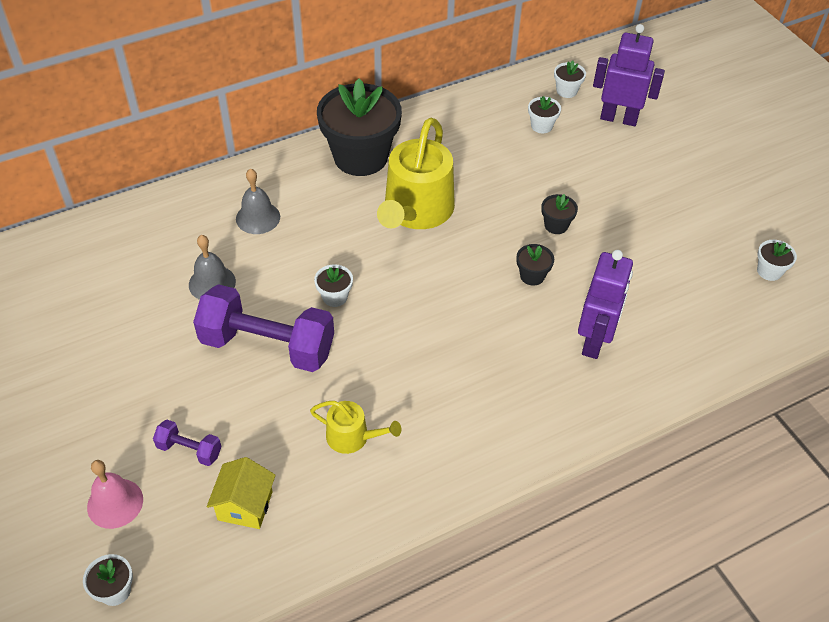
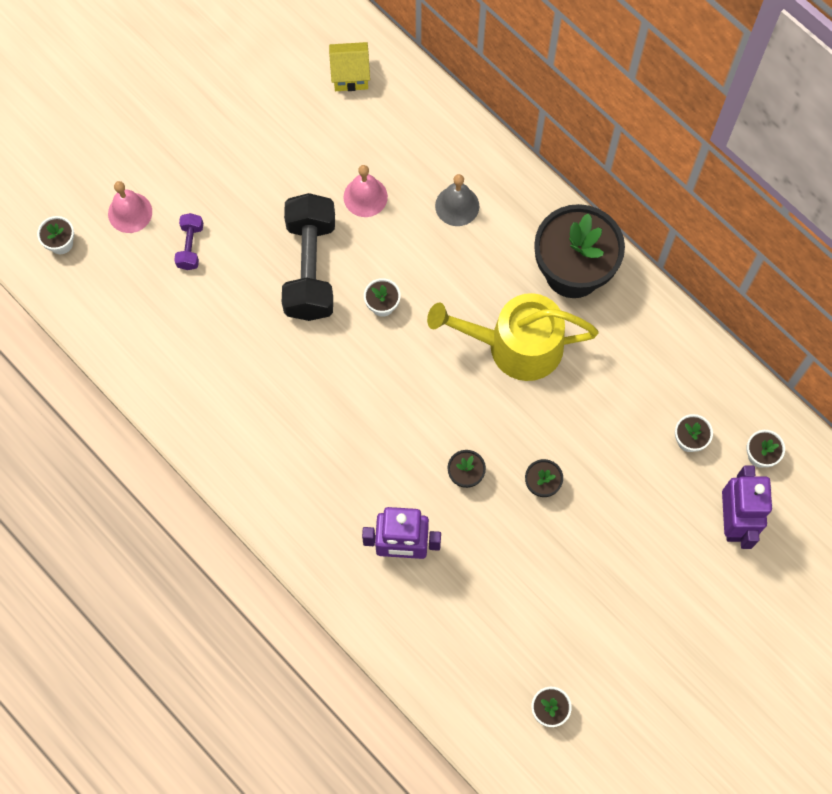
camera: 75 degrees right, 20 degrees up
grey bell [189,235,236,300] -> pink bell [343,165,388,217]
purple dumbbell [193,284,334,372] -> black dumbbell [282,193,335,321]
yellow house [207,457,276,529] -> yellow house moved to [329,42,370,91]
yellow watering can [310,401,402,454] -> none

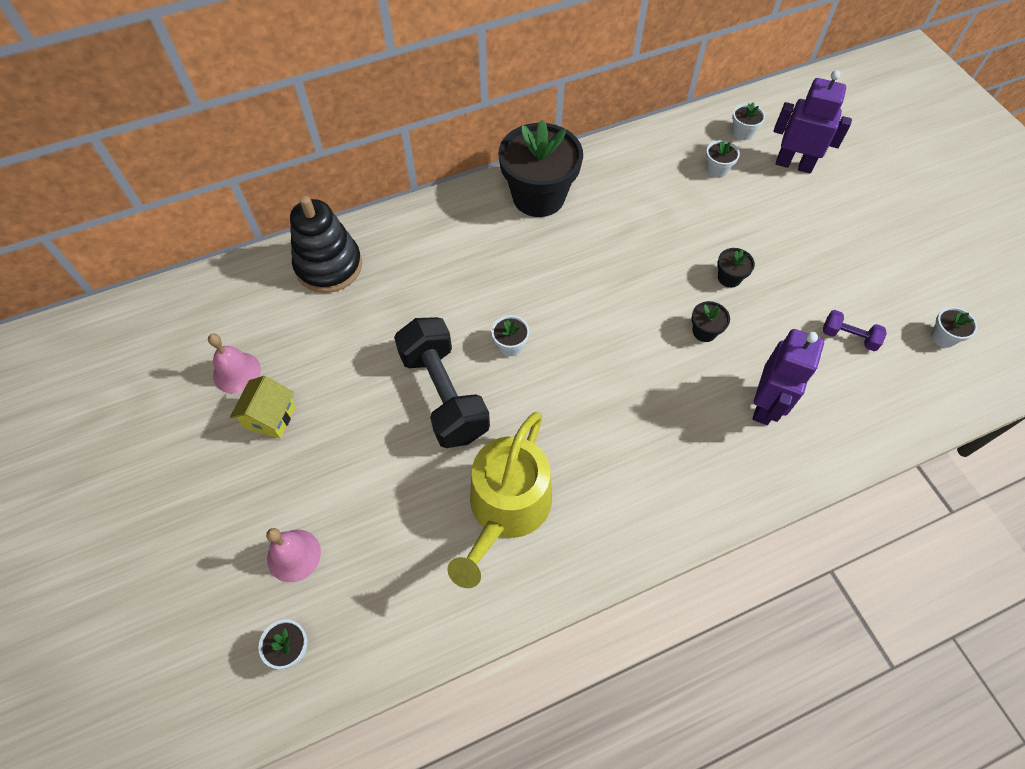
camera: 70 degrees left, 10 degrees down
purple dumbbell [174,213,203,270] -> purple dumbbell moved to [823,310,887,351]
black dumbbell [282,193,335,321] -> black dumbbell turned 45 degrees clockwise [394,317,490,448]
yellow house [329,42,370,91] -> yellow house moved to [230,376,296,438]
pink bell [343,165,388,217] -> pink bell moved to [208,334,261,393]
yellow watering can [427,293,599,381] -> yellow watering can moved to [448,412,552,588]
grey bell [435,174,479,226] -> none
none -> black stacking toy [290,196,362,293]

